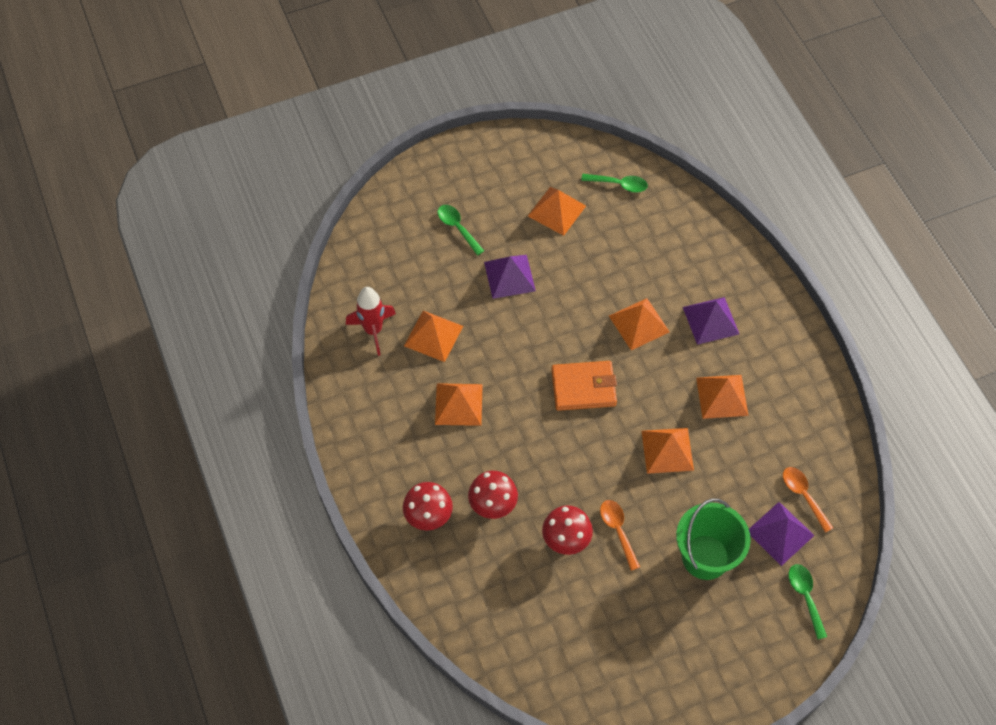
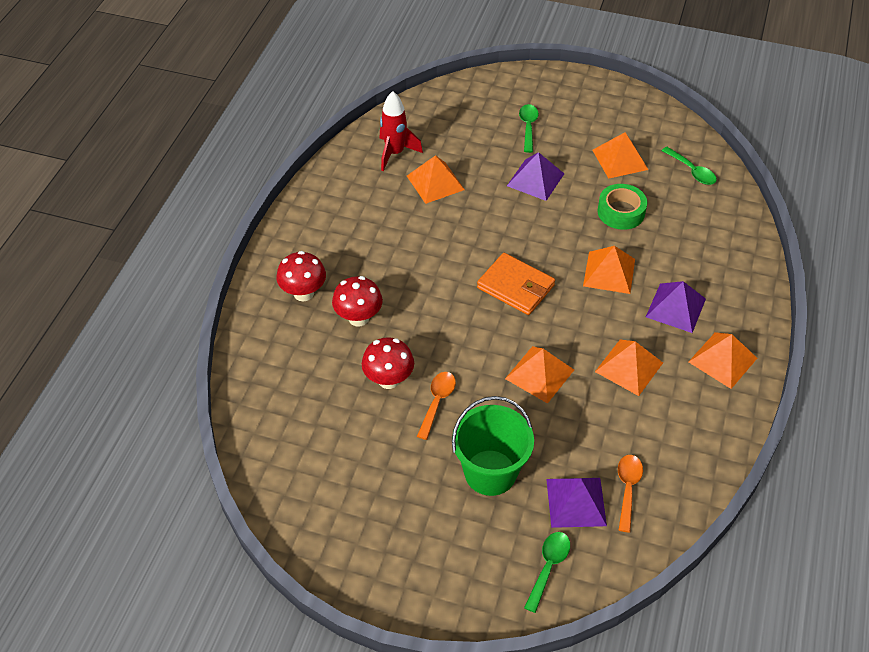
camera: 40 degrees right, 10 degrees down
orange pyramid [435,383,483,426] -> orange pyramid moved to [689,332,757,389]
none -> green tape [597,184,647,230]

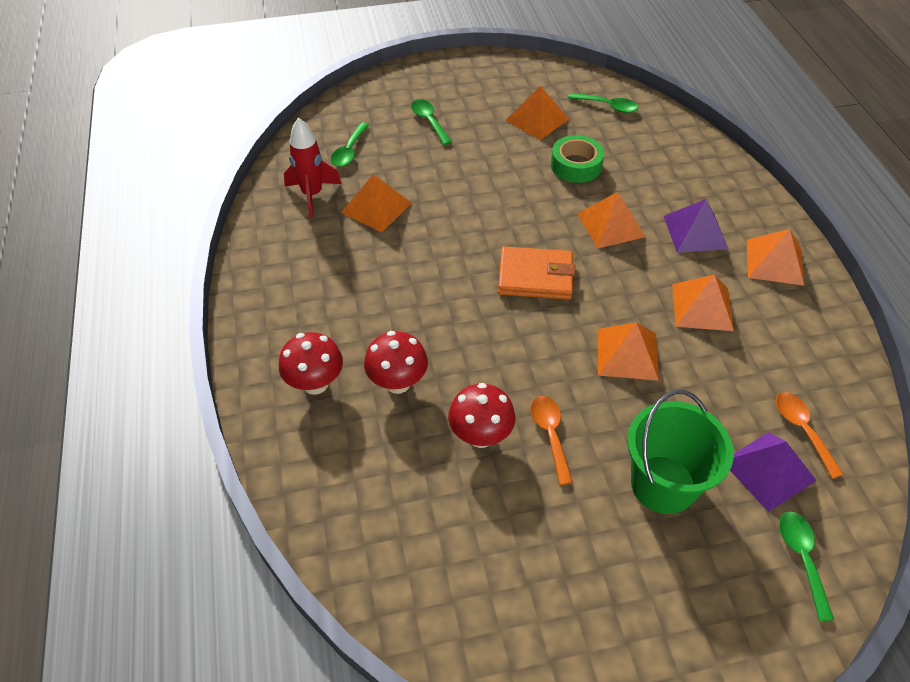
camera: 30 degrees left, 0 degrees up
purple pyramid [507,152,564,201] -> none
none -> green spoon [331,122,369,167]

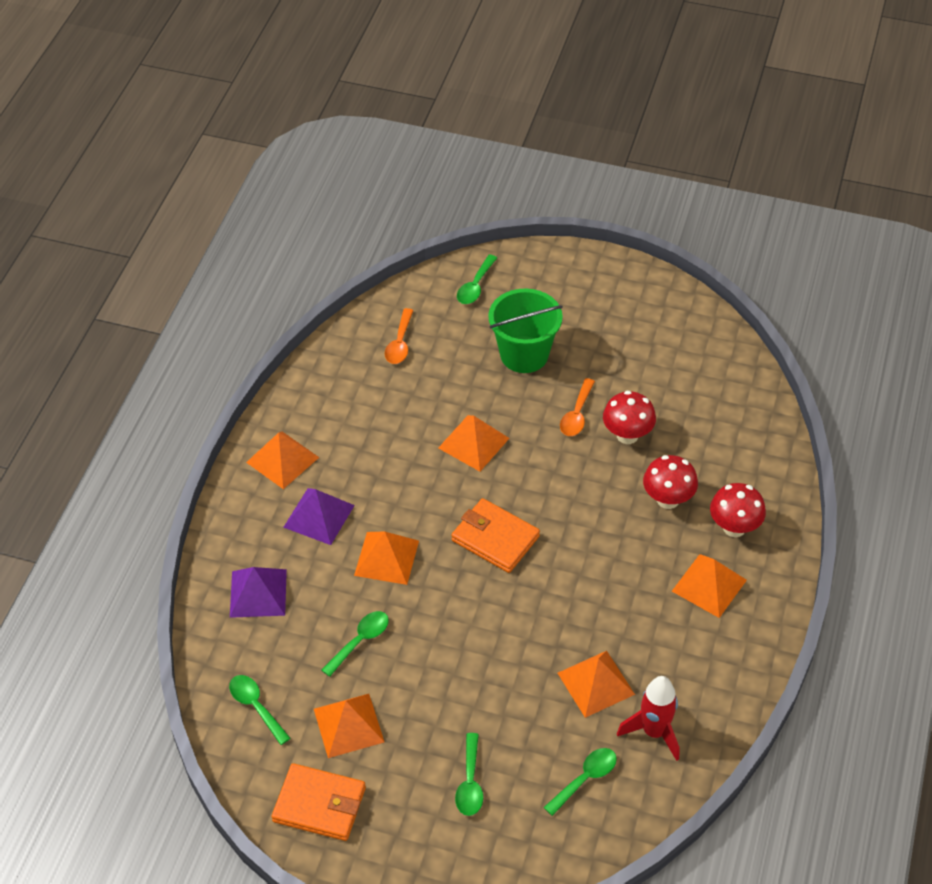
camera: 150 degrees left, 0 degrees up
green tape [551,135,604,183] -> green spoon [322,611,389,677]
orange pyramid [672,274,734,331] -> orange pyramid moved to [672,554,747,618]
purple pyramid [730,432,816,512] -> purple pyramid moved to [230,567,287,618]
none -> orange wallet [272,763,366,841]

